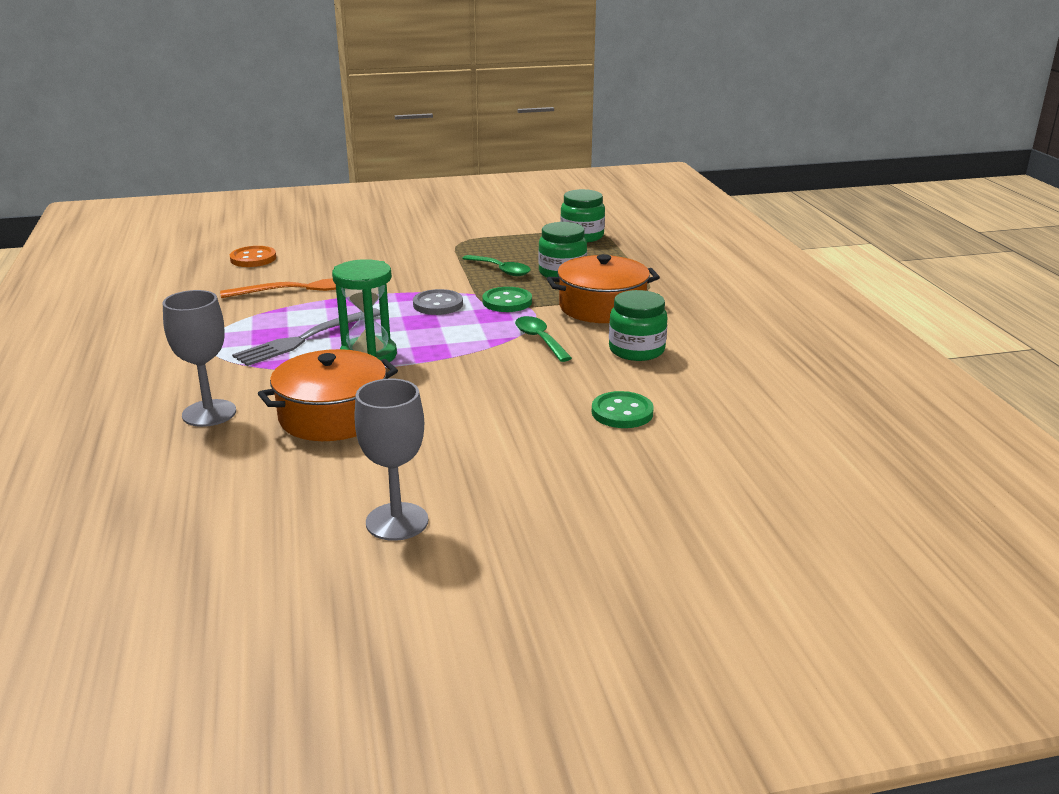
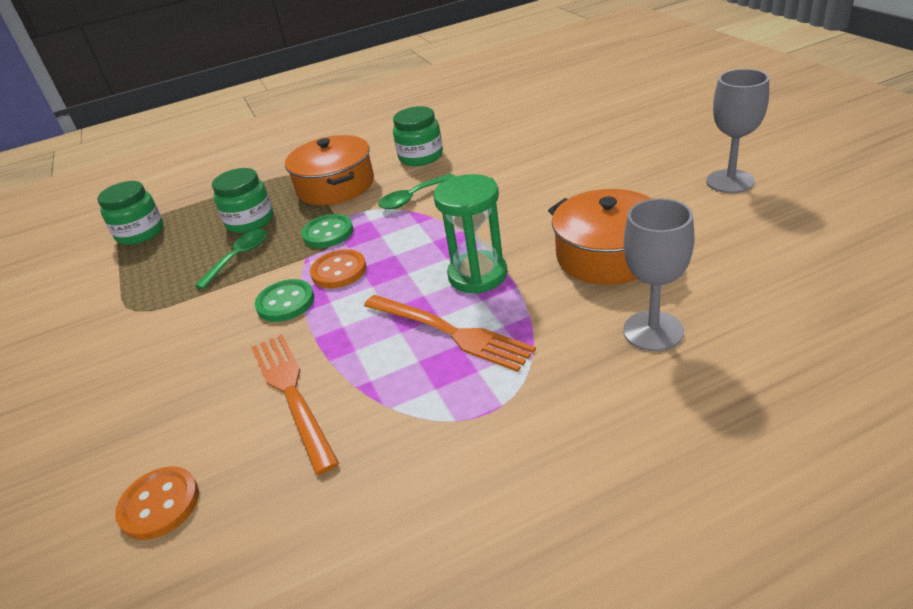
camera: 95 degrees left, 10 degrees up
grey fork [232,308,380,366] -> orange fork [364,295,536,372]
grey button [413,289,463,315] -> orange button [310,249,366,289]
green button [592,391,654,428] -> green button moved to [255,279,314,322]

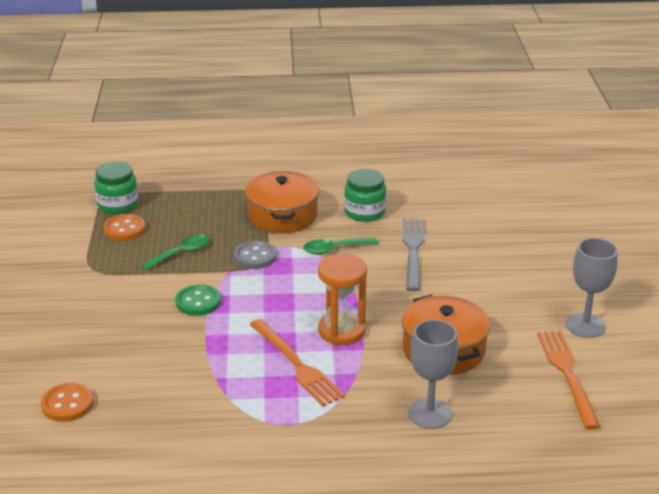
camera: 15 degrees right, 5 degrees down
green jar [212,168,273,233] -> none
orange fork [251,334,339,475] -> orange fork moved to [537,330,601,429]
green button [301,214,353,248] -> grey button [234,241,277,269]
orange button [310,249,366,289] -> orange button moved to [104,214,146,241]
green hourglass [433,174,507,294] -> orange hourglass [318,254,367,345]
none -> grey fork [402,218,424,291]

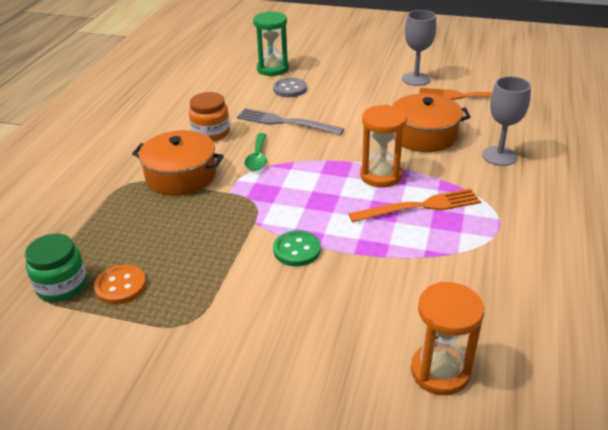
camera: 70 degrees left, 5 degrees up
orange button [41,383,93,422] -> orange hourglass [411,282,484,395]
green spoon [141,235,209,270] -> none
grey button [234,241,277,269] -> grey button moved to [273,78,307,97]
green jar [344,169,386,222] -> orange jar [189,92,230,142]
none -> green hourglass [253,11,289,76]

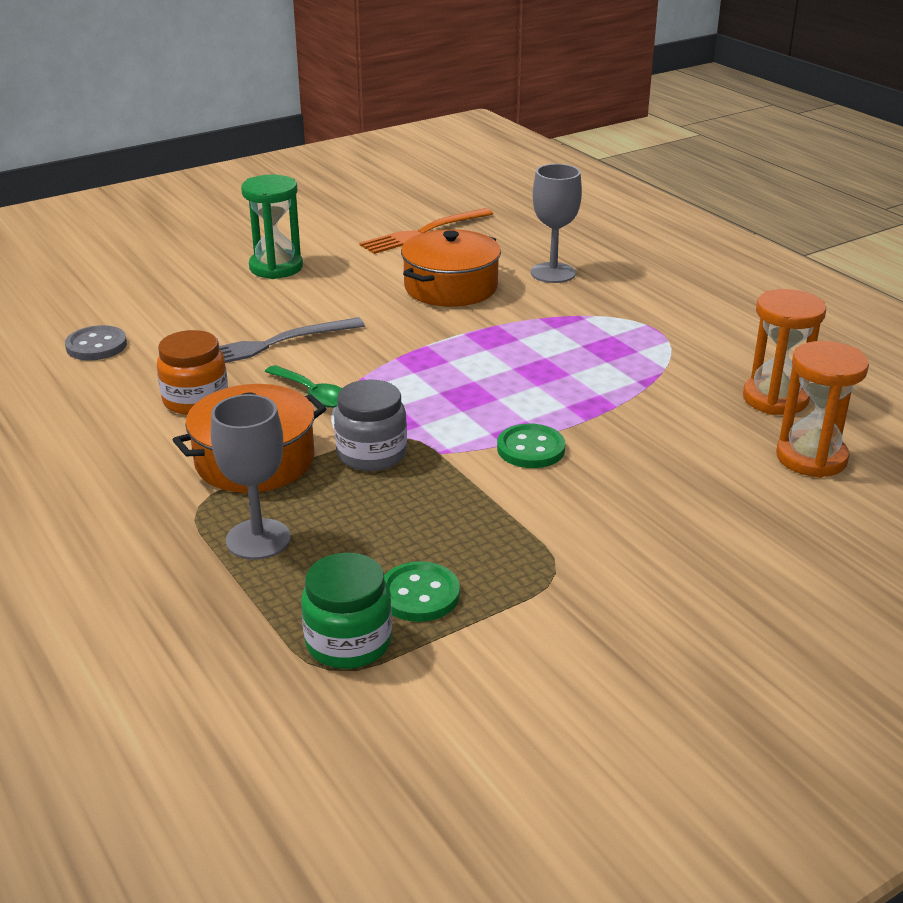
camera: 50 degrees left, 5 degrees down
orange button [94,265,146,305] -> green button [384,561,460,622]
green hourglass [253,11,289,76] -> green hourglass moved to [241,174,303,279]
grey button [273,78,307,97] -> grey button moved to [65,325,127,360]
orange fork [349,189,481,222] -> none
orange hourglass [360,105,407,188] -> orange hourglass moved to [743,289,826,415]
grey goblet [402,10,436,86] -> grey goblet moved to [211,394,291,560]
none -> grey jar [334,380,407,471]

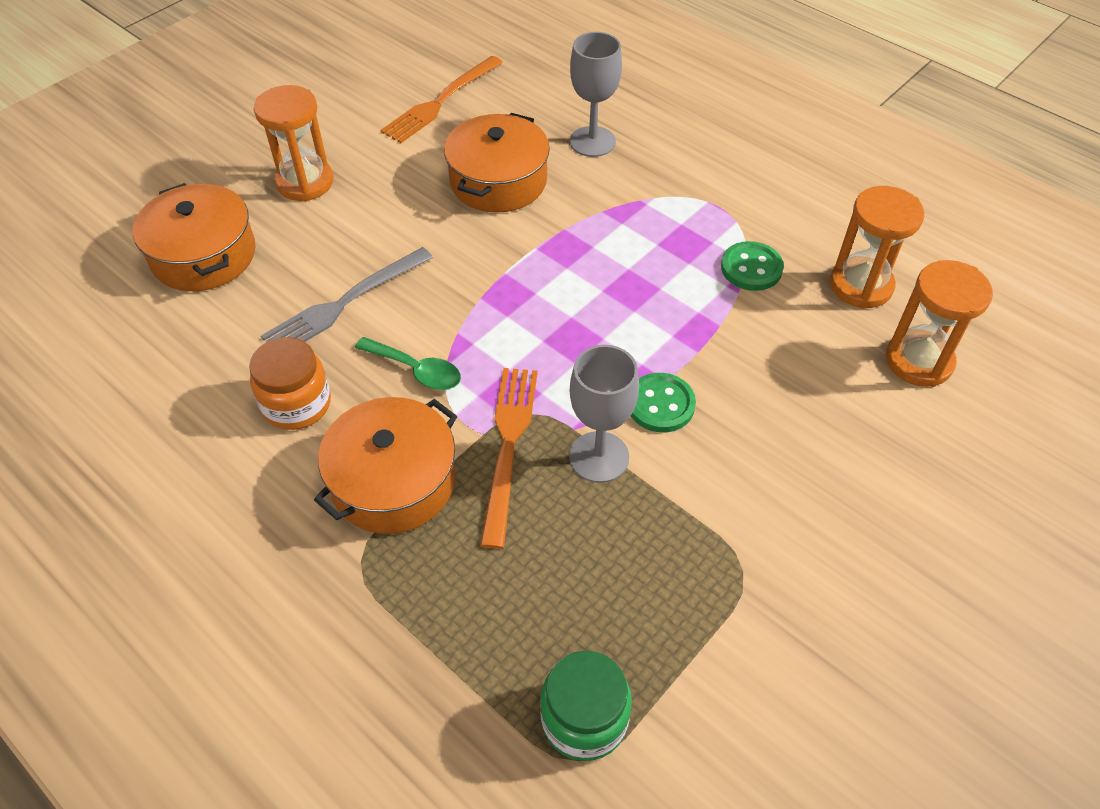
camera: 15 degrees left, 20 degrees up
grey button [65,325,127,360] -> none
grey goblet [211,394,291,560] -> grey goblet moved to [569,345,639,483]
green hourglass [241,174,303,279] -> orange hourglass [254,85,334,201]
grey jar [334,380,407,471] -> orange fork [480,368,538,549]
green button [384,561,460,622] -> green button moved to [721,241,784,291]
none -> orange pot [133,183,255,291]

